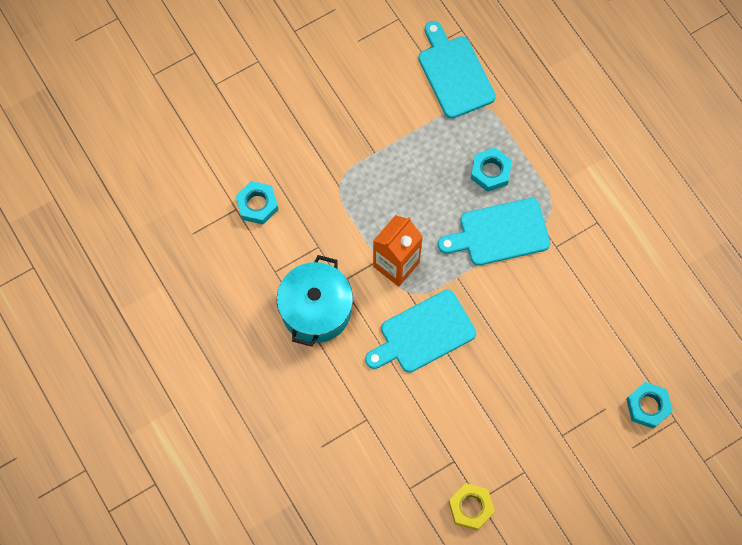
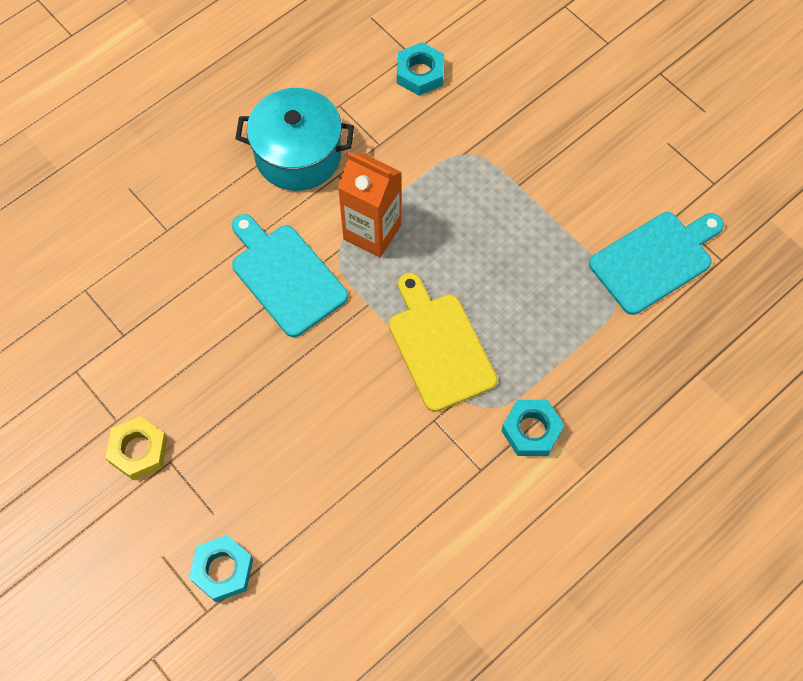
camera: 80 degrees right, 5 degrees down
turquoise cutting board [438,198,550,266] -> yellow cutting board [389,273,497,412]
yellow nut [449,483,495,530] -> yellow nut moved to [105,416,167,480]
turquoise nut [471,148,512,192] -> turquoise nut moved to [501,400,564,456]

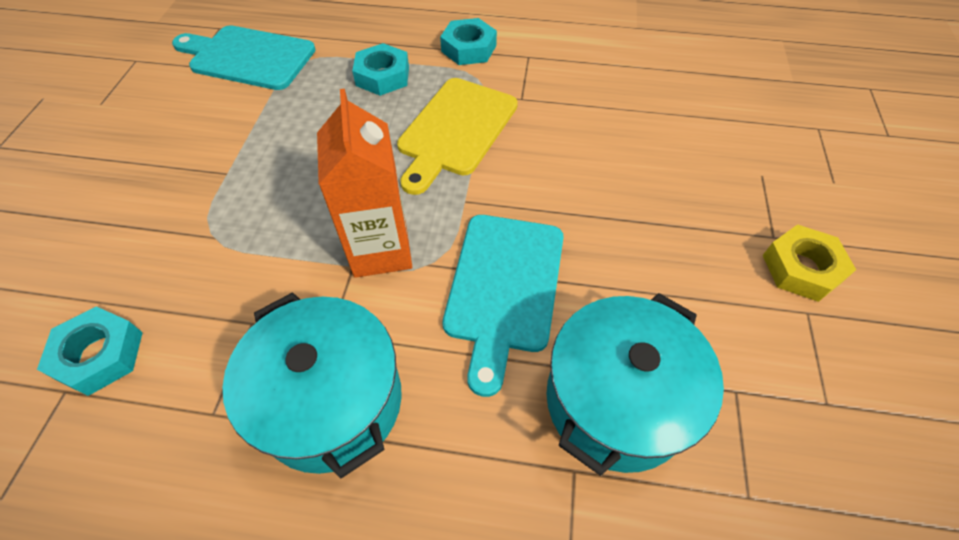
camera: 130 degrees left, 10 degrees down
turquoise nut [189,535,253,602] -> turquoise nut moved to [352,43,409,96]
none -> turquoise pot [546,293,724,476]

